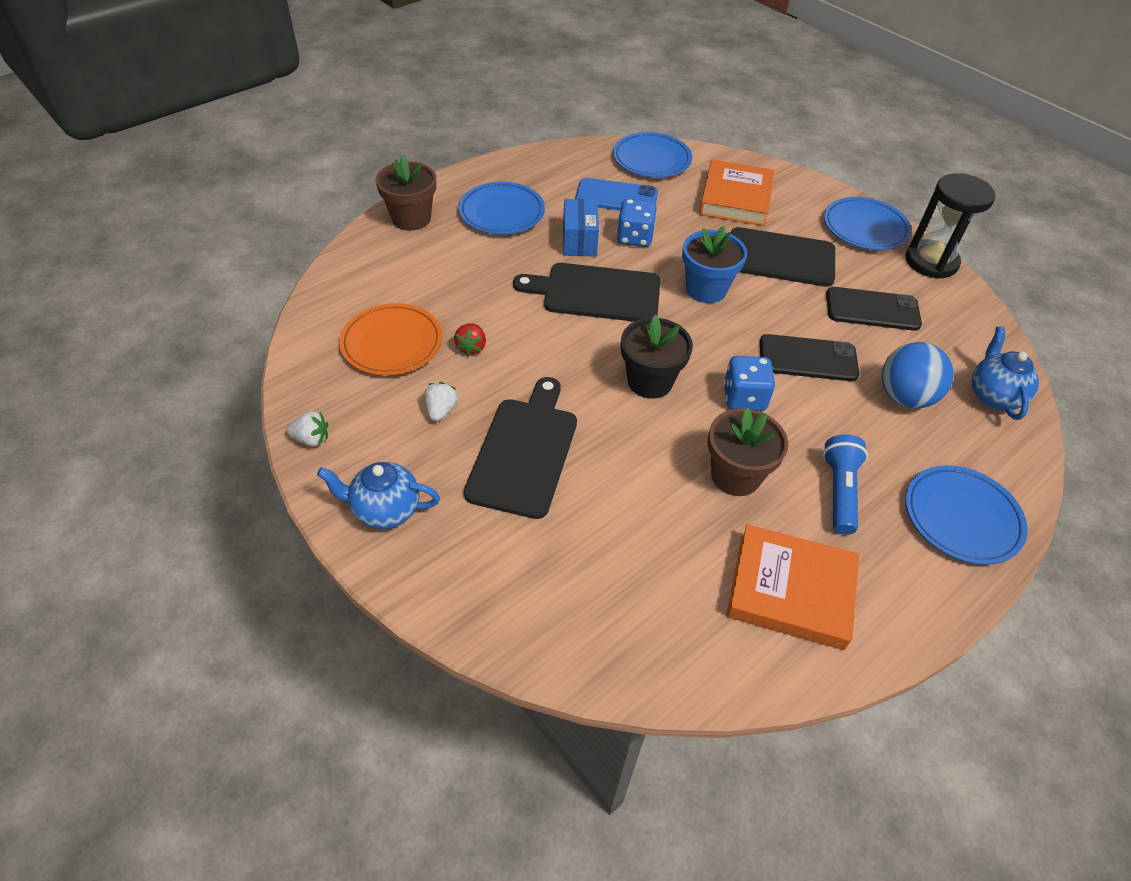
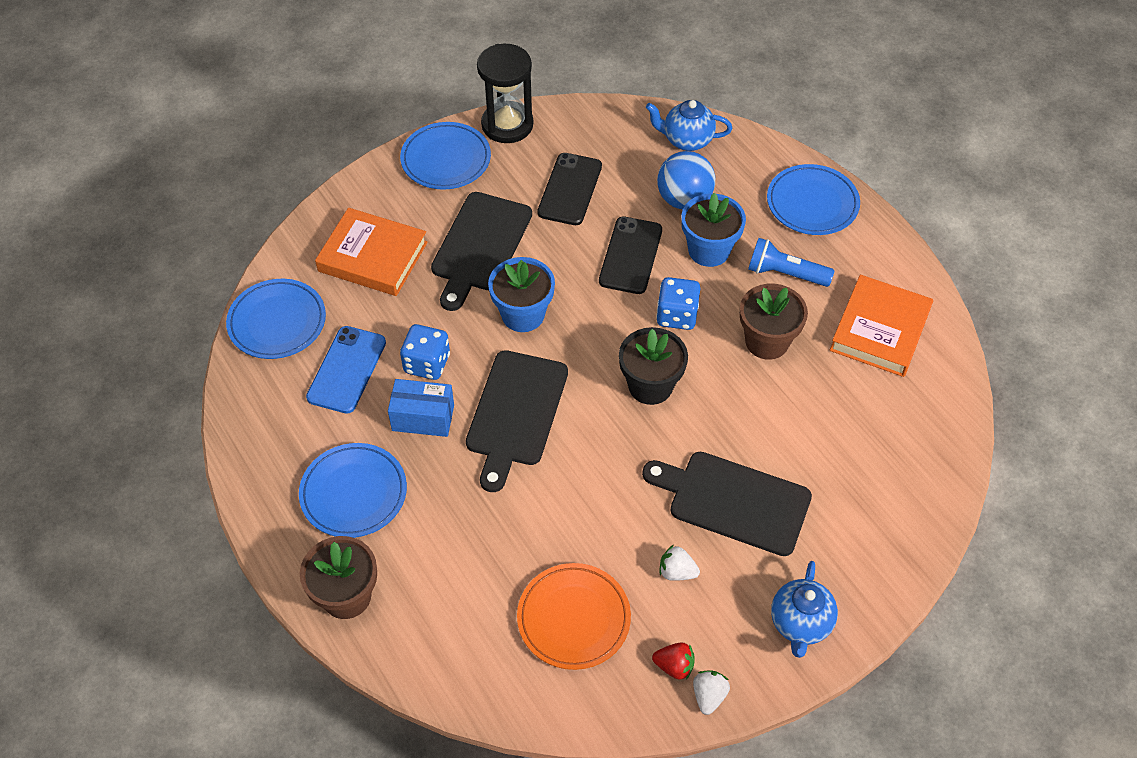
camera: 80 degrees left, 5 degrees up
red strawberry [454,323,486,356] -> red strawberry moved to [652,643,695,680]
none -> blue flower pot [681,193,746,267]

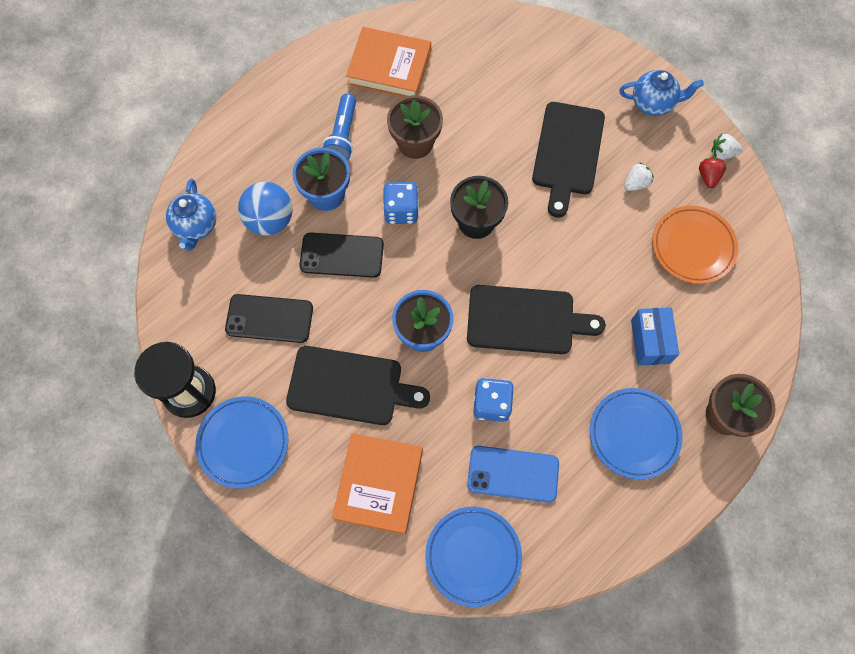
camera: 100 degrees left, 15 degrees up
blue box [388,379,454,437] -> blue box moved to [631,307,679,365]
white strawberry [659,545,700,581] -> white strawberry turned 135 degrees counterclockwise [624,162,654,191]
blue plate [767,164,860,235] -> none

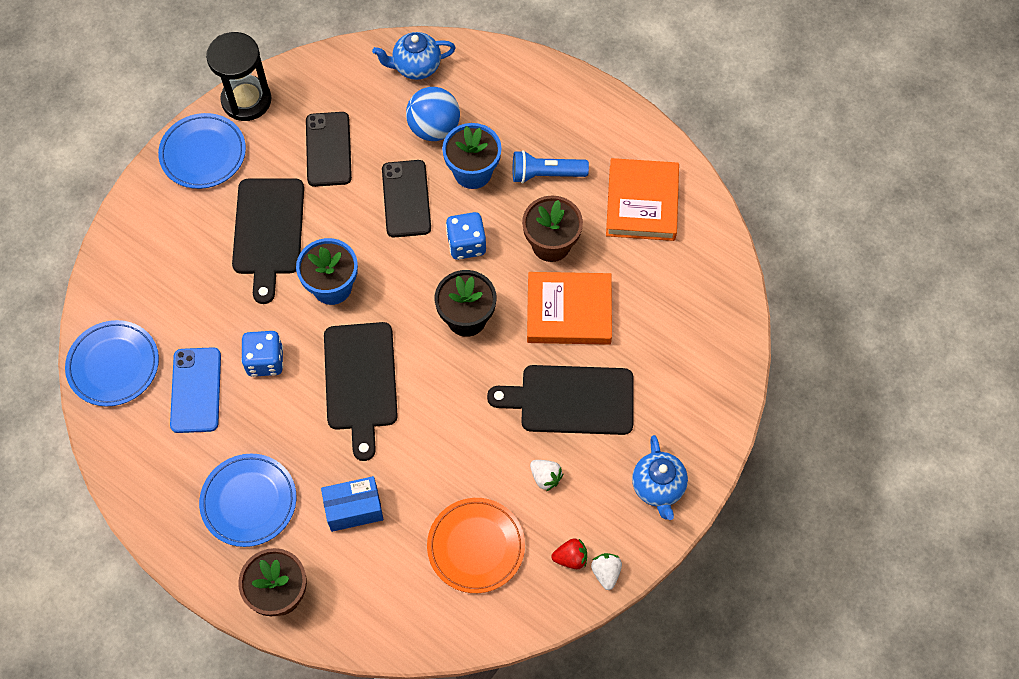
camera: 80 degrees right, 5 degrees down
orange book [332,433,423,534] -> orange book moved to [527,272,612,345]

